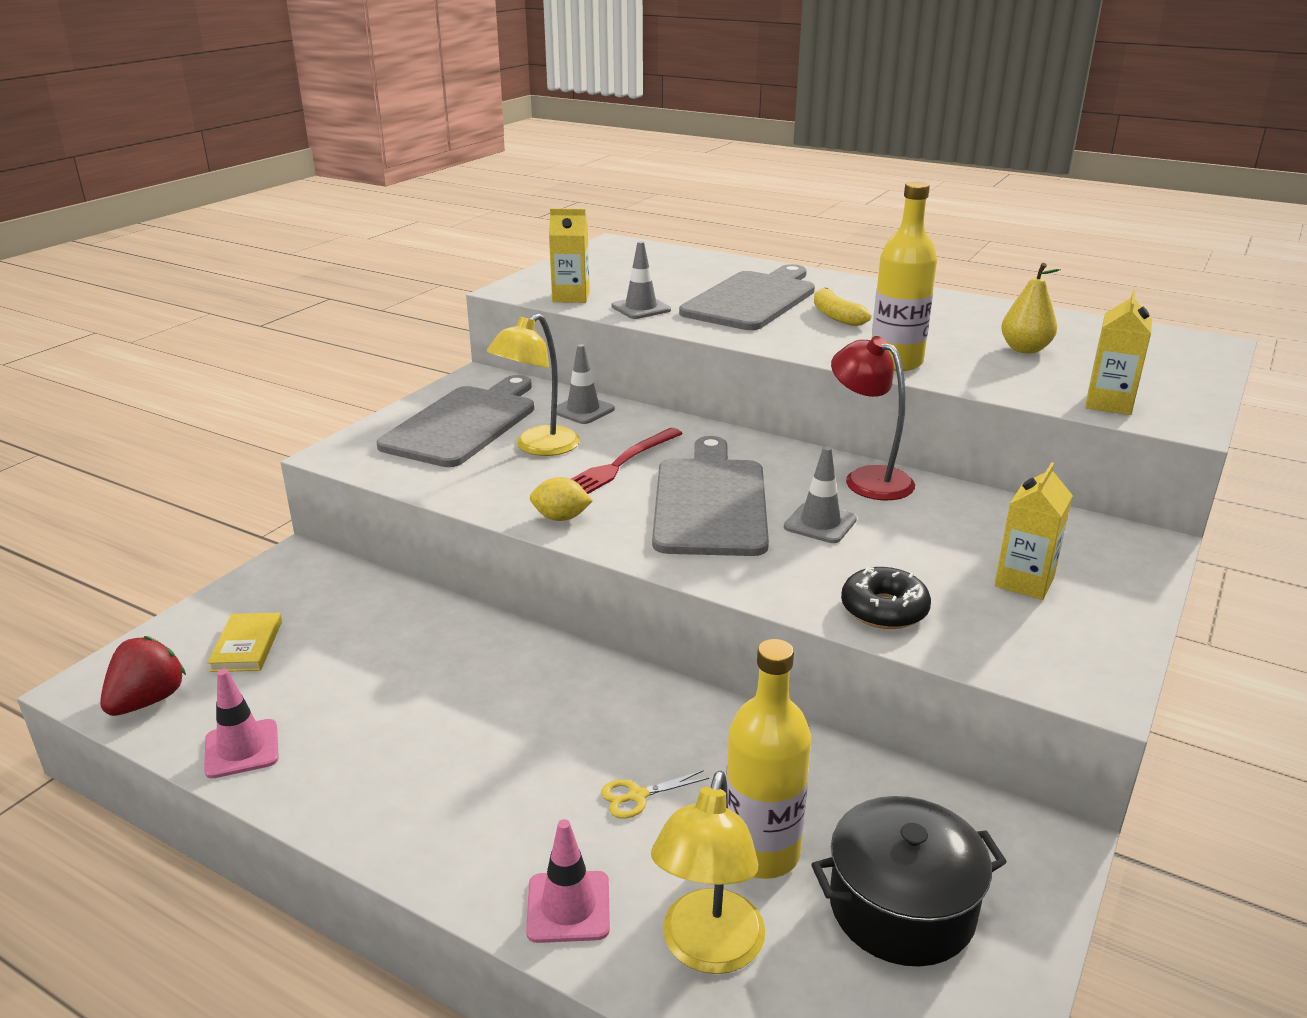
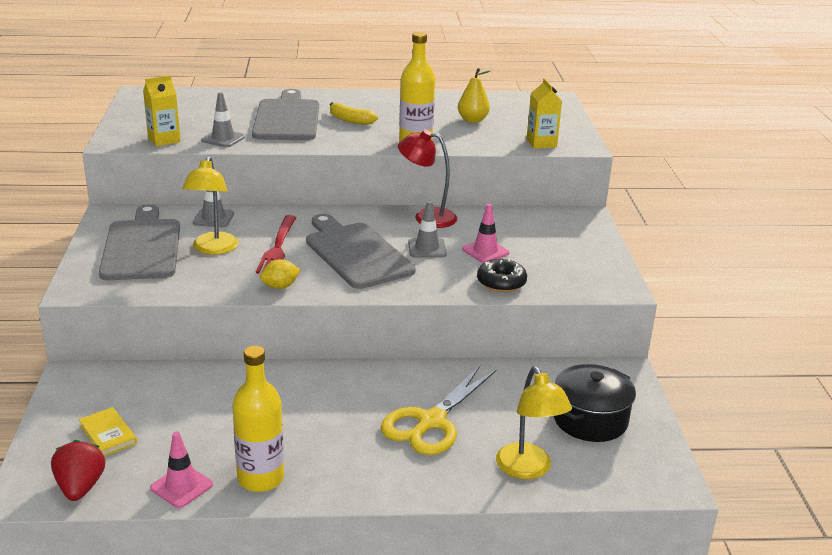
camera: 35 degrees left, 0 degrees up
pink traffic cone [526,819,610,943] -> pink traffic cone moved to [462,204,509,263]
yellow scissors [601,770,709,819] -> yellow scissors [381,366,496,455], size x2.49
yellow bottle [726,639,811,879] -> yellow bottle moved to [232,346,284,492]
yellow carton [995,462,1073,600] -> none

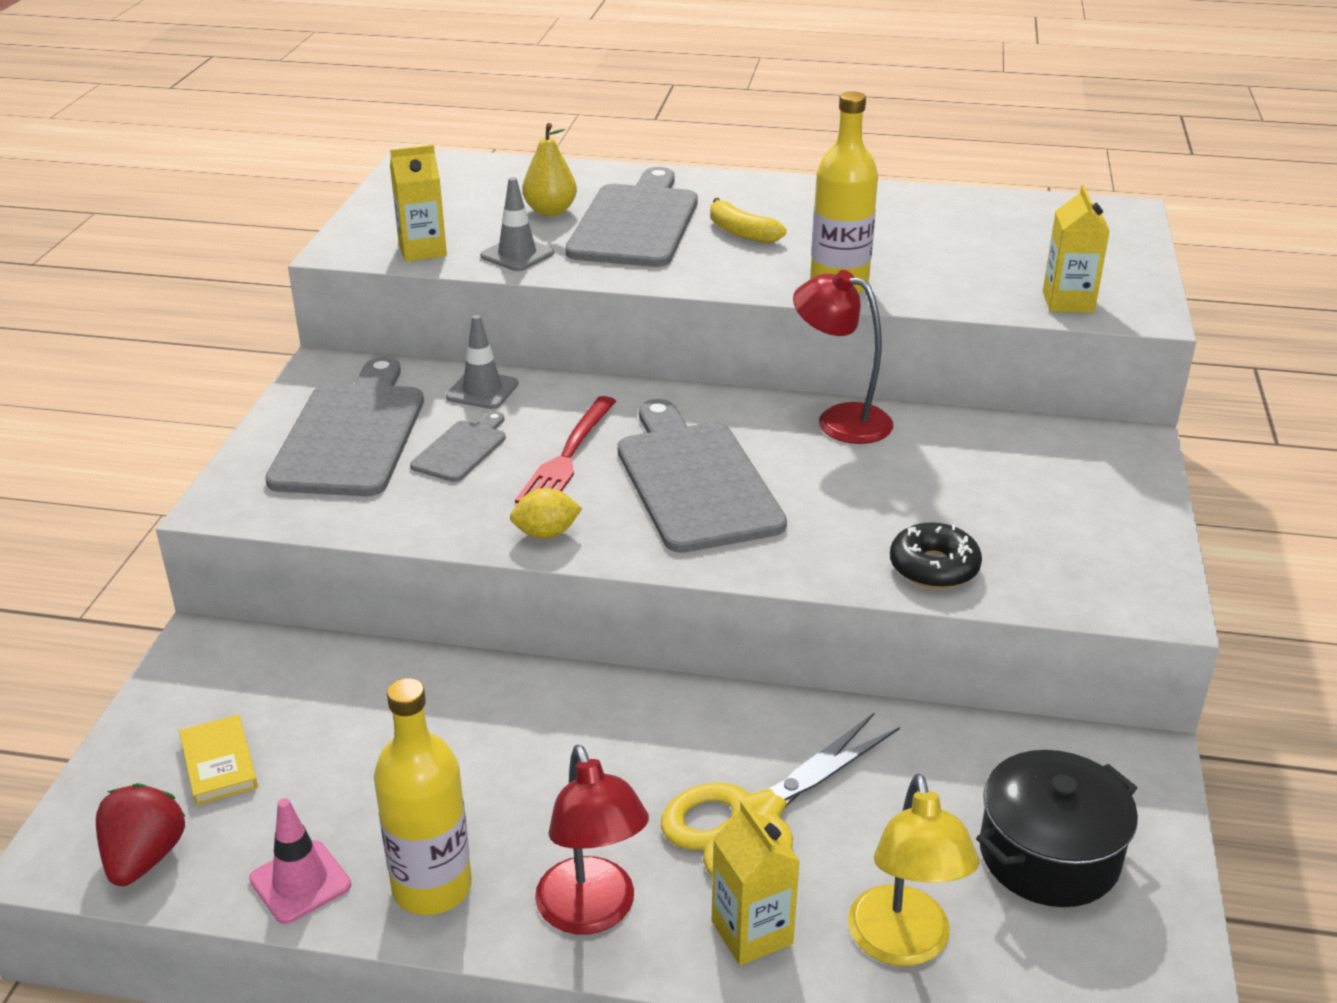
camera: 15 degrees right, 5 degrees up
yellow lamp [182,156,239,255] -> grey cutting board [410,411,506,482]
grey traffic cone [408,201,447,258] -> none
yellow pear [458,68,491,123] -> yellow pear moved to [522,123,577,216]
pink traffic cone [462,204,509,263] -> none
none -> red lamp [535,745,649,935]
none -> yellow carton [711,800,800,965]

